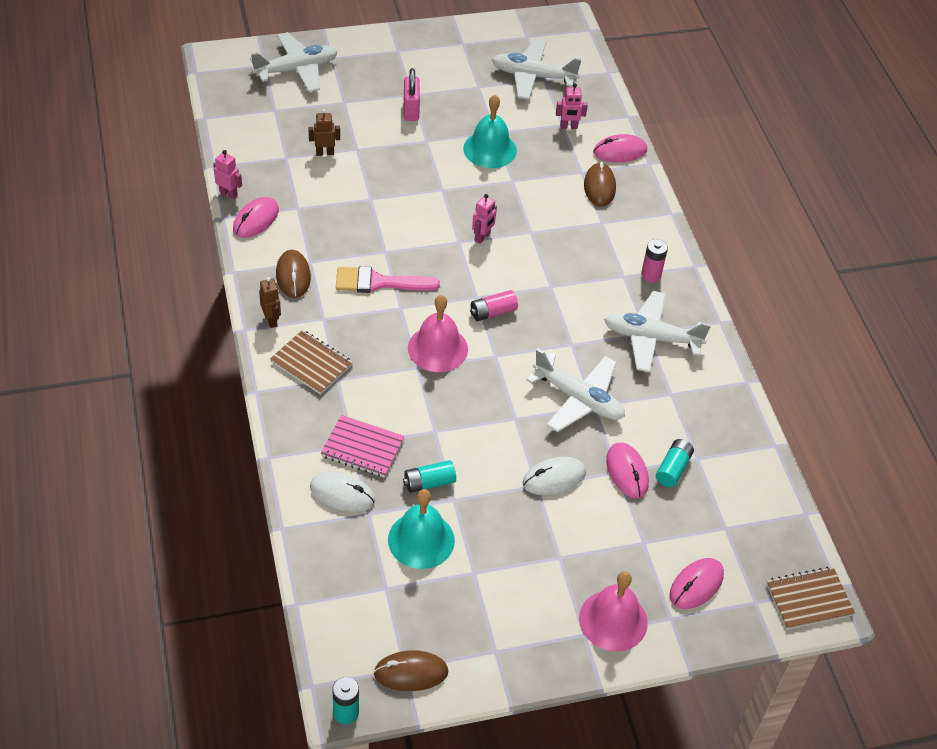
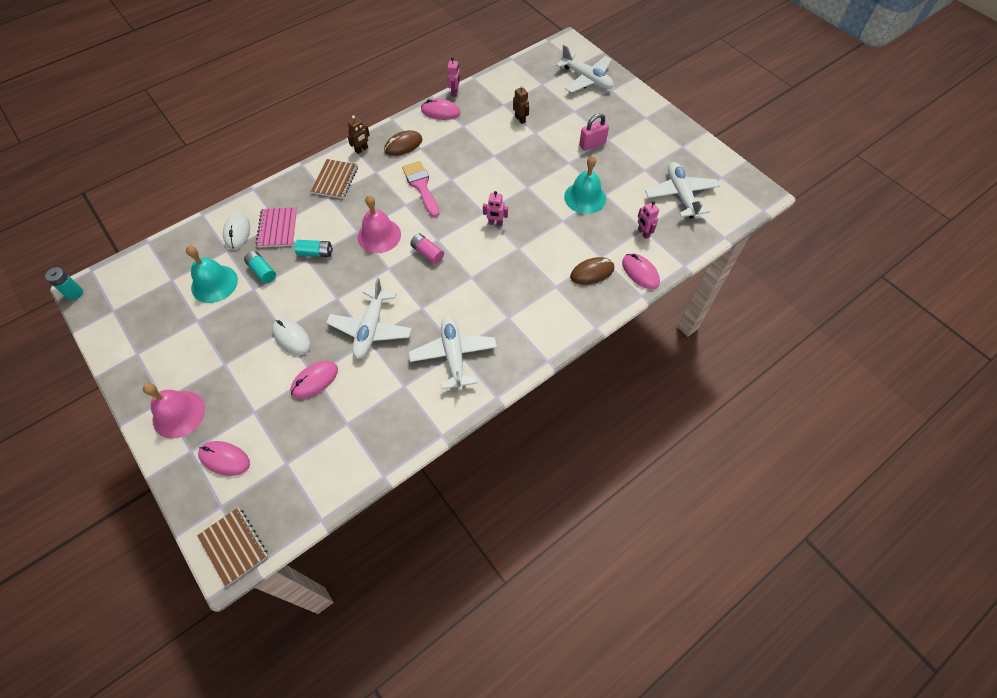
camera: 70 degrees right, 10 degrees up
brown mouse [373,650,448,691] -> none
pink battery [641,239,668,282] -> none
turquoise battery [656,439,694,487] -> turquoise battery moved to [295,240,333,257]

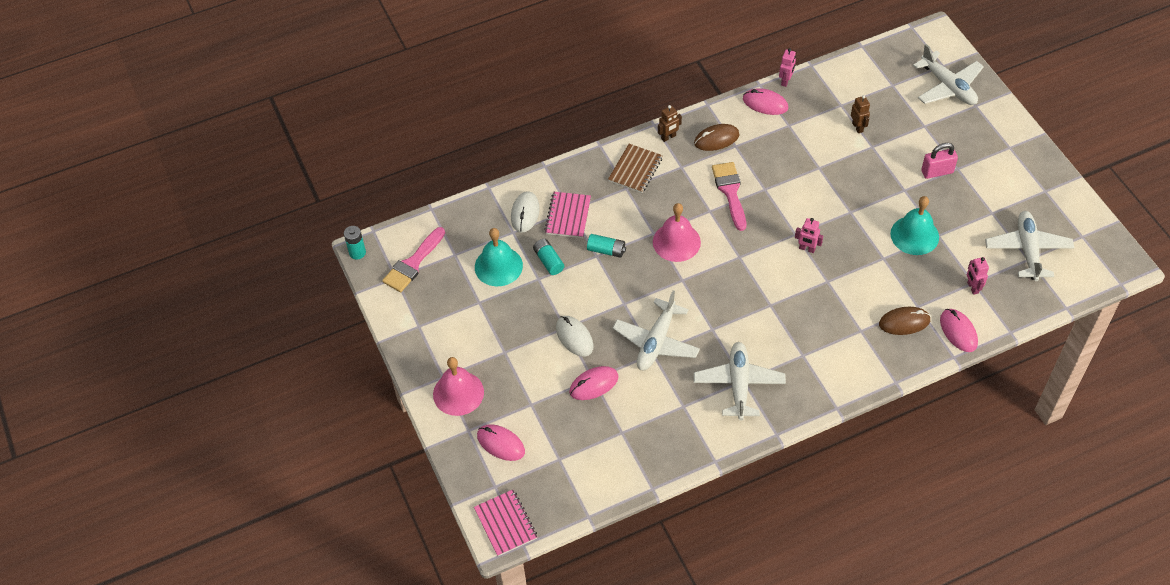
camera: 15 degrees right, 5 degrees down
brown notebook [197,507,268,586] -> pink notebook [474,490,537,556]
pink battery [410,233,444,264] -> none
none -> pink brush [382,227,445,292]

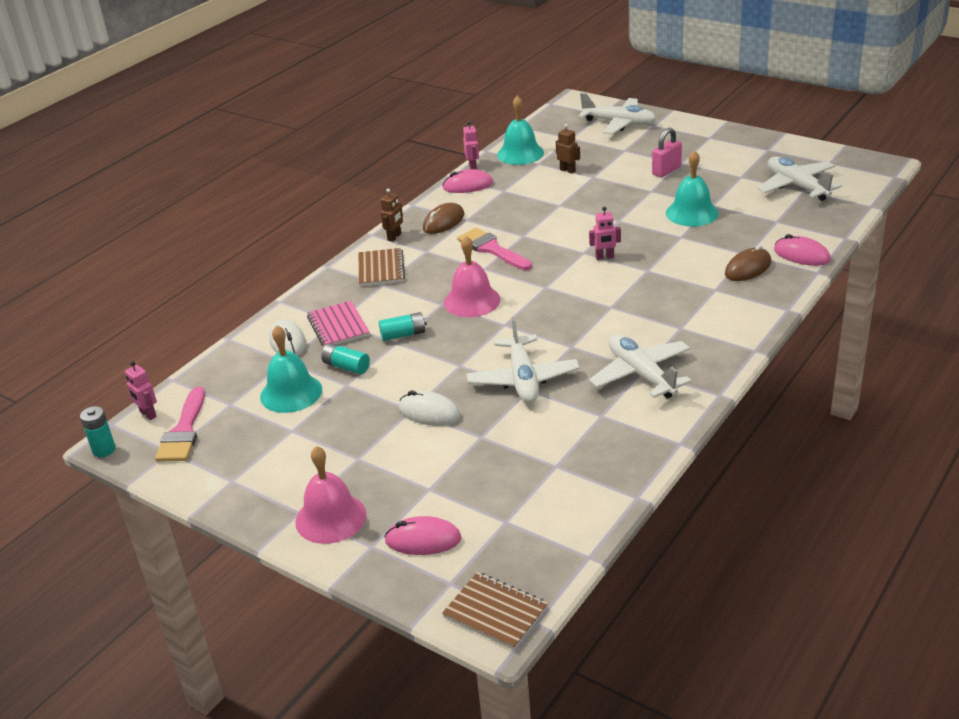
camera: 30 degrees left, 20 degrees down
pink notebook [474,490,537,556] -> brown notebook [442,572,548,650]
pink mouse [569,366,619,400] -> none
pink robot [967,257,989,295] -> pink robot moved to [125,361,157,420]
none -> turquoise bell [497,96,544,165]

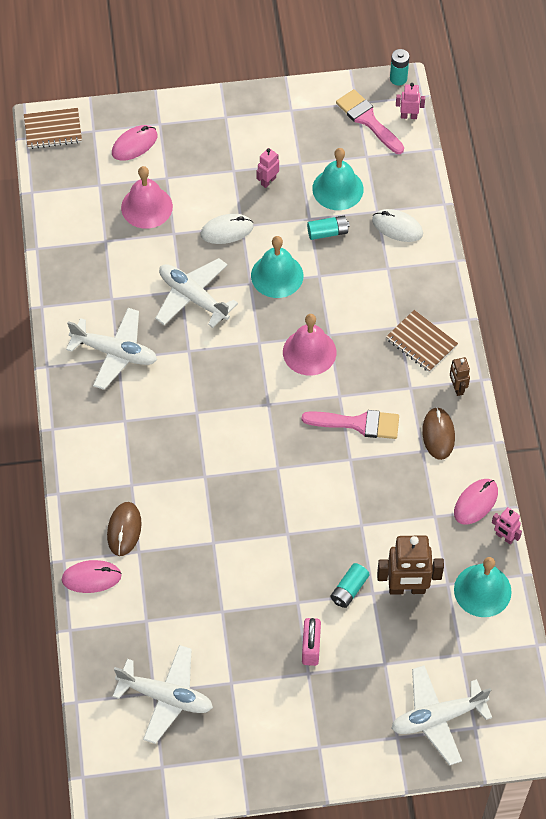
camera: 135 degrees right, 25 degrees up
pink bell [295,446,367,544] -> pink bell moved to [121,166,173,229]
pink notebook [307,301,369,347] -> none
turquoise battery [379,312,427,341] -> turquoise battery moved to [330,563,370,608]
brown robot [556,124,580,174] -> brown robot [377,535,444,595], size x1.94
pink robot [589,207,621,260] -> pink robot moved to [256,148,279,188]
turquoise bell [666,150,719,226] -> turquoise bell moved to [251,236,303,298]

